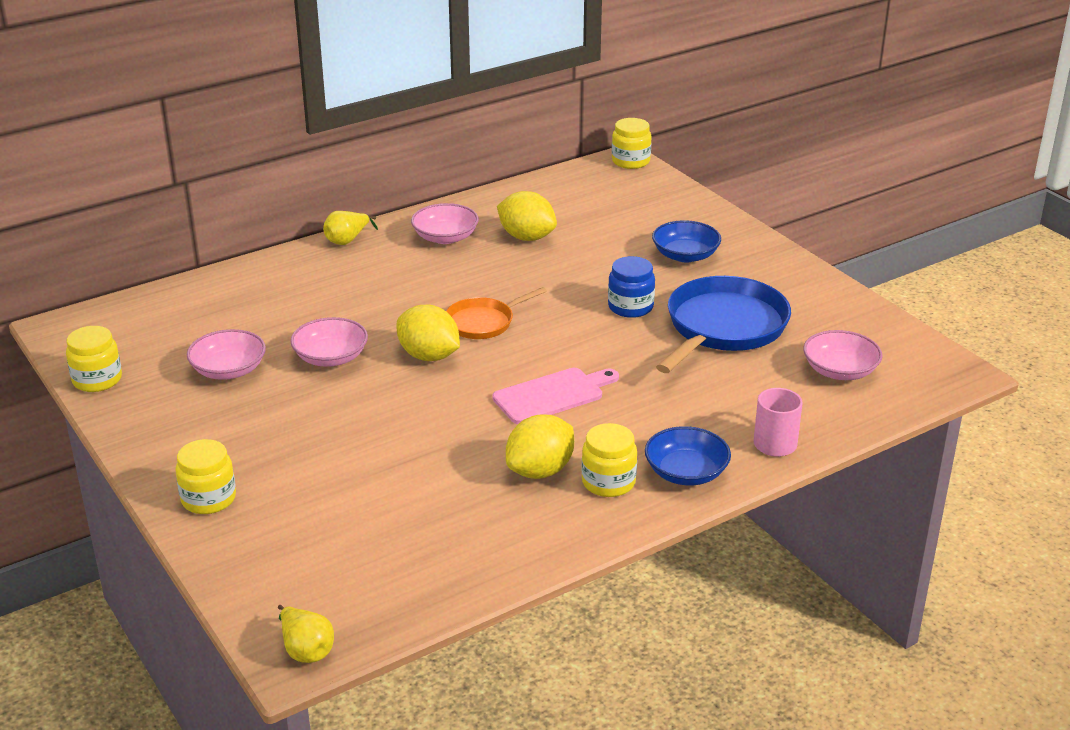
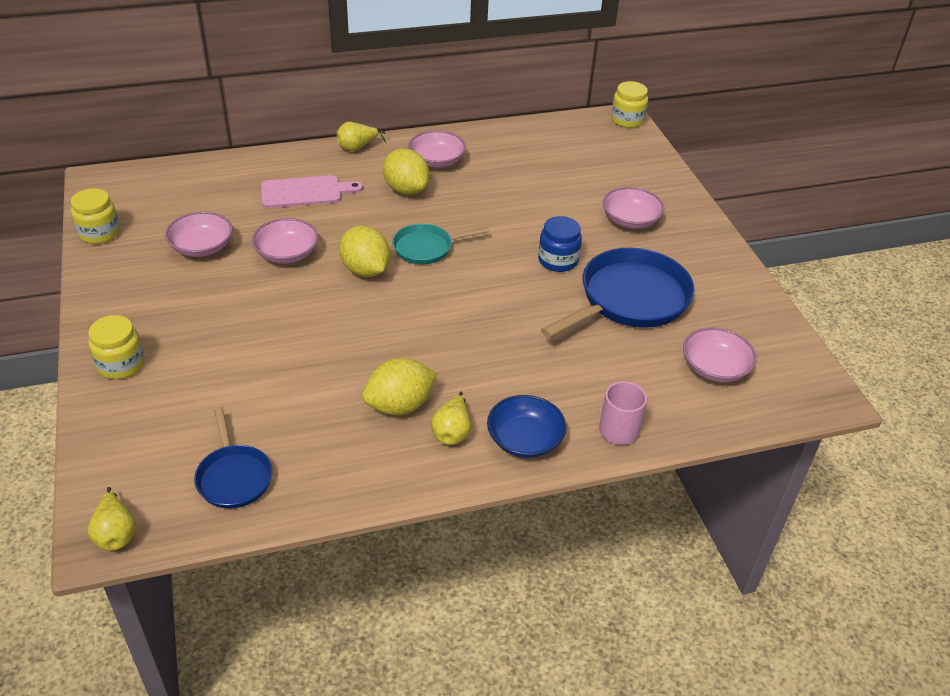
camera: 15 degrees right, 10 degrees up
orange pan [446,287,547,339] -> turquoise pan [392,224,489,265]
pink cutting board [492,368,619,424] -> pink cutting board moved to [261,175,363,208]
yellow lemon [497,191,557,241] -> yellow lemon moved to [383,149,430,195]
yellow jar [581,423,637,497] -> yellow pear [431,391,471,445]
blue bowl [652,220,721,263] -> pink bowl [602,187,664,229]
none -> blue pan [194,407,273,509]

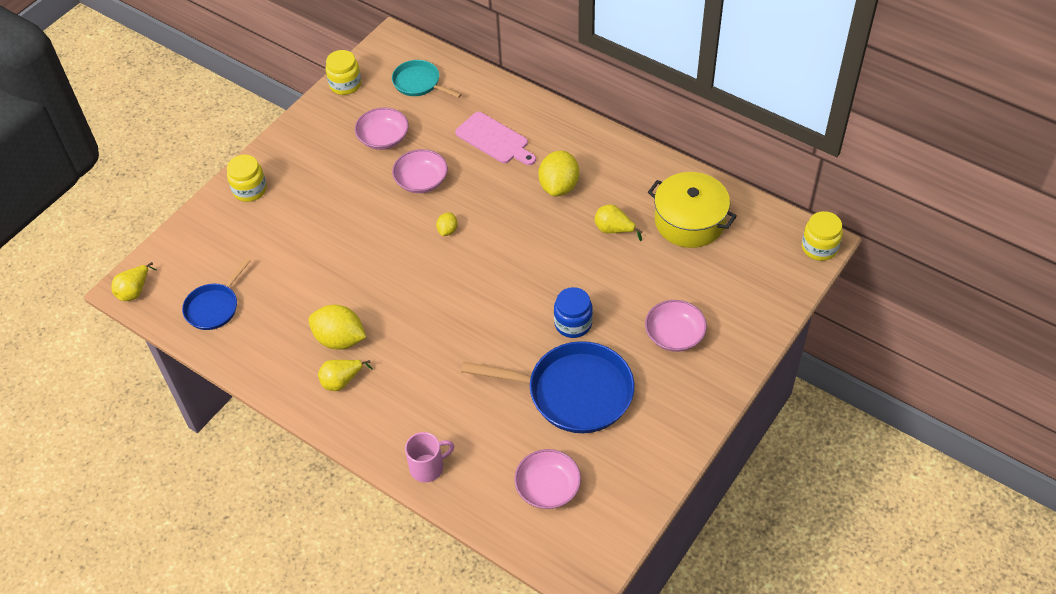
camera: 55 degrees right, 10 degrees up
yellow pear [337,122,386,152] -> yellow pear moved to [595,204,642,241]
yellow lemon [339,226,390,277] -> yellow lemon [436,212,458,236], size x0.50
turquoise pan [392,224,489,265] -> turquoise pan moved to [392,60,462,98]
pink bowl [408,130,466,168] -> none
blue bowl [487,395,566,458] -> none
none -> yellow pot [648,172,737,248]

